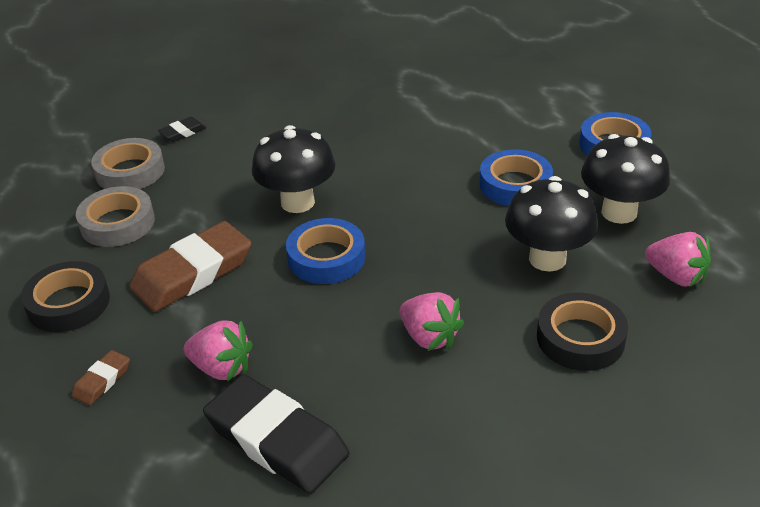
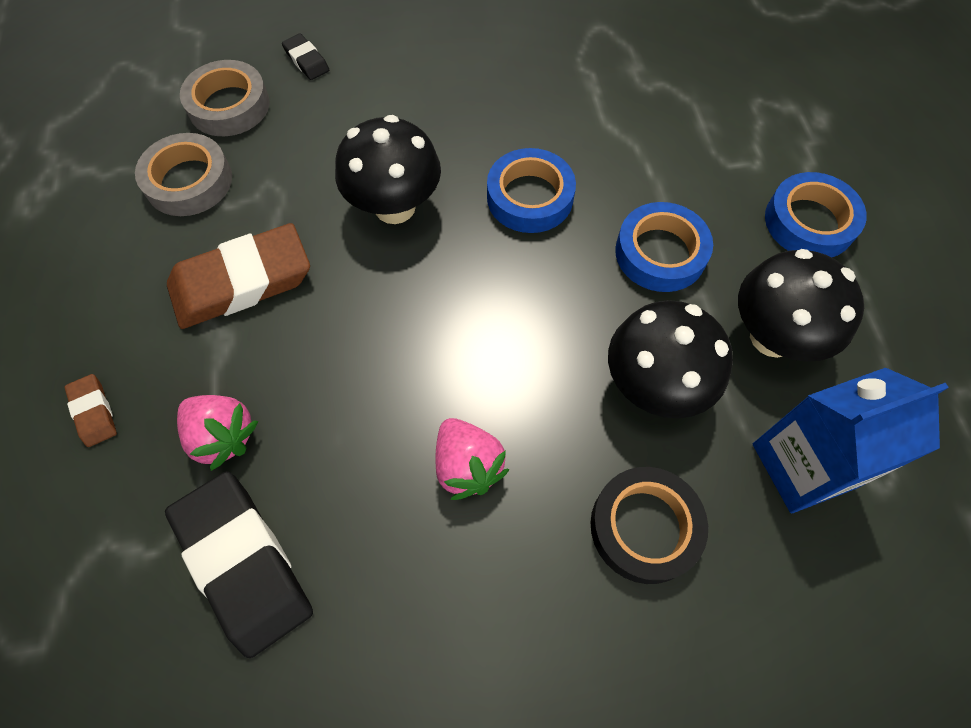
camera: 15 degrees right, 25 degrees up
black tape [21,261,110,332] -> none
brown eraser [72,350,130,405] -> brown eraser turned 75 degrees counterclockwise [65,374,117,447]
black eraser [158,117,206,142] -> black eraser turned 75 degrees clockwise [282,34,329,80]
blue tape [286,218,365,284] -> blue tape moved to [487,148,576,233]
pink strawberry [645,232,711,287] -> blue carton [753,368,949,513]

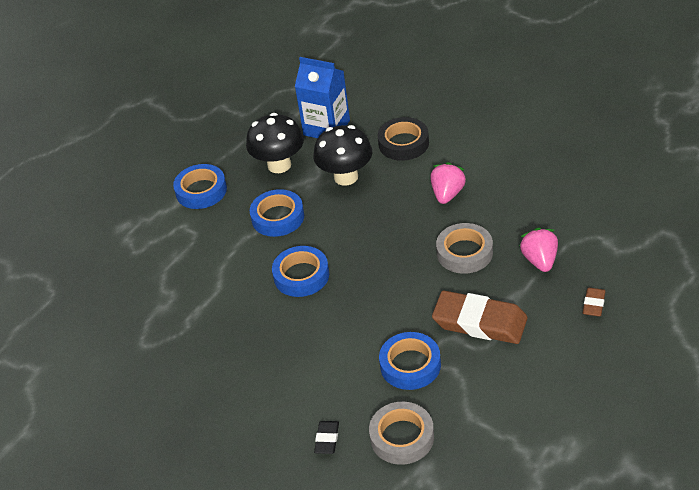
camera: 130 degrees left, 20 degrees down
grey tape [135,133,232,216] -> grey tape moved to [436,223,493,274]
black eraser [165,471,313,658] -> none
black mushroom [335,115,441,224] -> none
none -> blue tape [379,332,441,390]

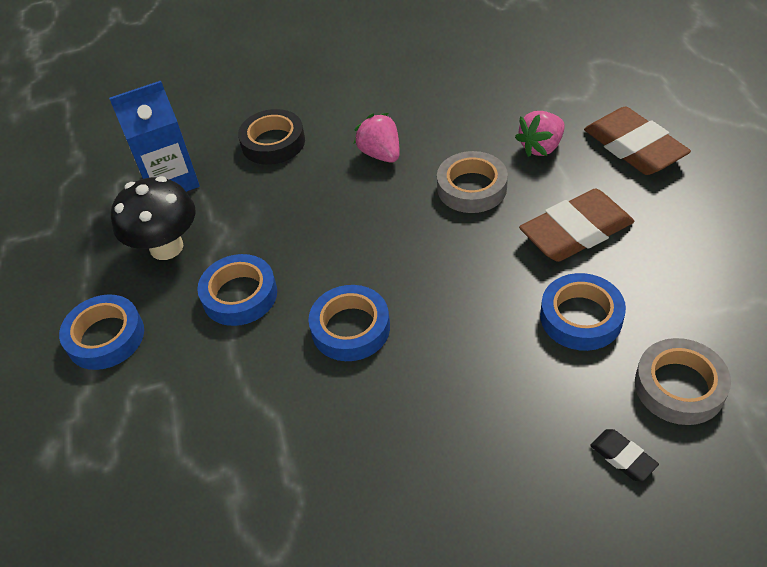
camera: 50 degrees left, 5 degrees up
black mushroom [313,125,372,185] -> none
pink strawberry [520,228,558,272] -> pink strawberry turned 75 degrees counterclockwise [515,111,565,157]
brown eraser [583,288,606,317] -> brown eraser [584,107,691,175], size x2.19

